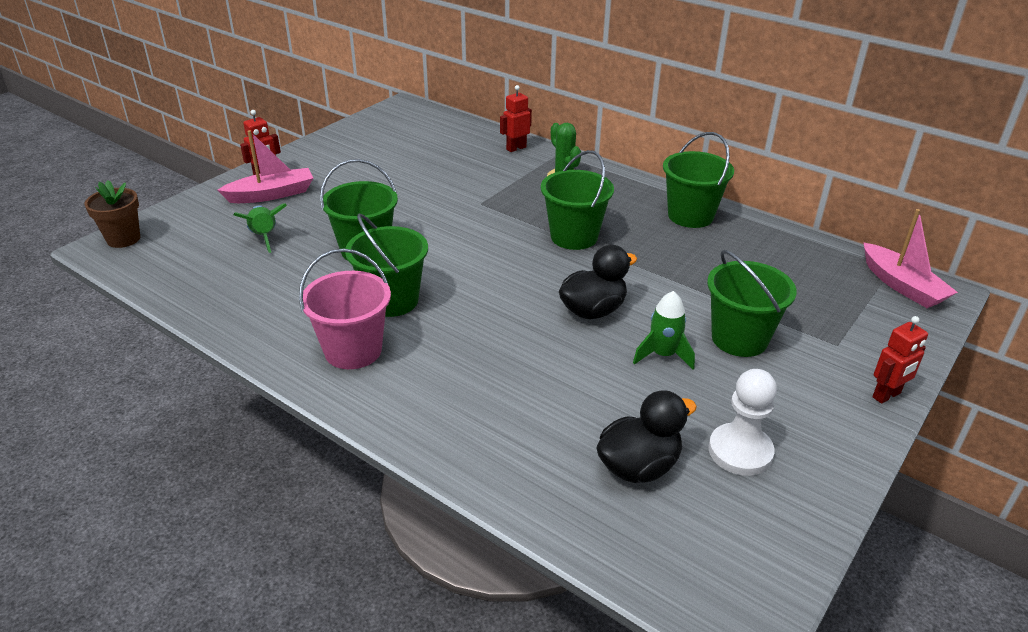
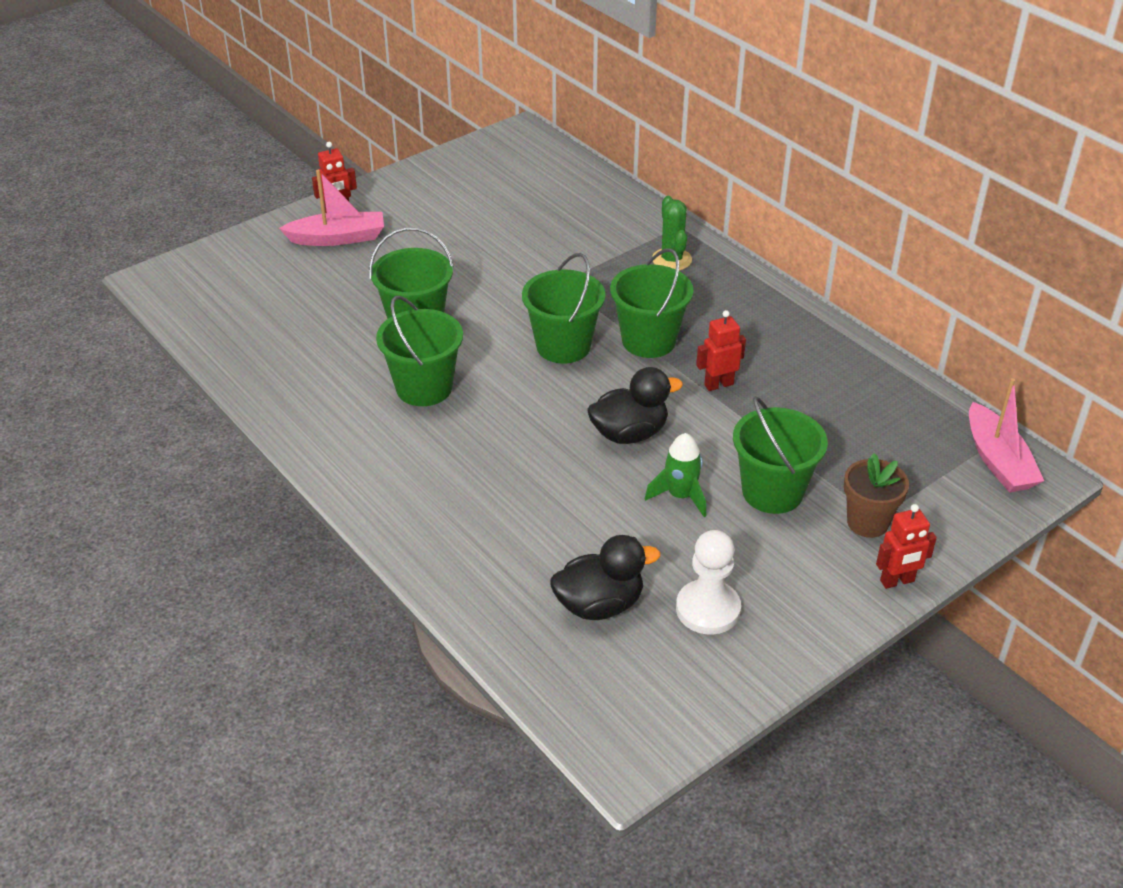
camera: 15 degrees right, 5 degrees up
brown flower pot [85,180,140,248] -> brown flower pot moved to [844,453,909,538]
green rocket [234,204,287,253] -> none
pink bucket [299,248,391,369] -> none
red robot [500,85,532,152] -> red robot moved to [696,310,746,391]
green bucket [663,132,734,228] -> green bucket moved to [522,253,605,364]

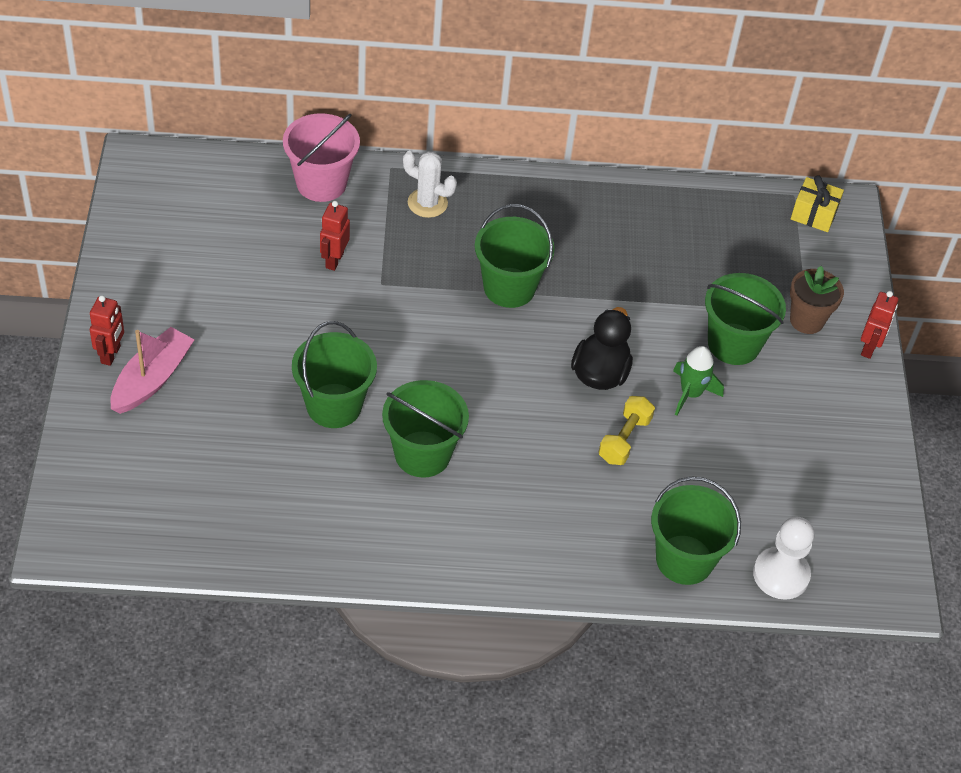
camera: 55 degrees left, 10 degrees up
green bucket [522,253,605,364] -> green bucket moved to [651,476,741,585]
black duck [550,535,660,620] -> none
green cactus [652,196,692,270] -> white cactus [403,151,457,218]
white pawn [676,530,741,635] -> white pawn moved to [753,516,814,600]
red robot [696,310,746,391] -> red robot moved to [320,201,350,271]
pink boat [969,378,1044,493] -> yellow gift [791,175,844,232]
none -> pink bucket [283,113,360,202]
none -> yellow dumbbell [598,396,655,465]

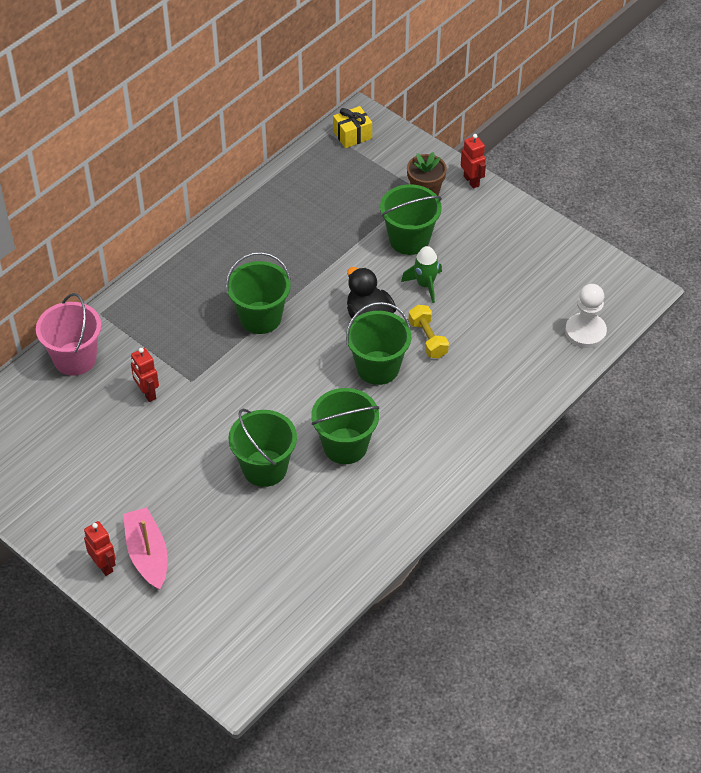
camera: 45 degrees left, 0 degrees up
white cactus [403,151,457,218] -> none
green bucket [651,476,741,585] -> green bucket moved to [346,302,411,385]

